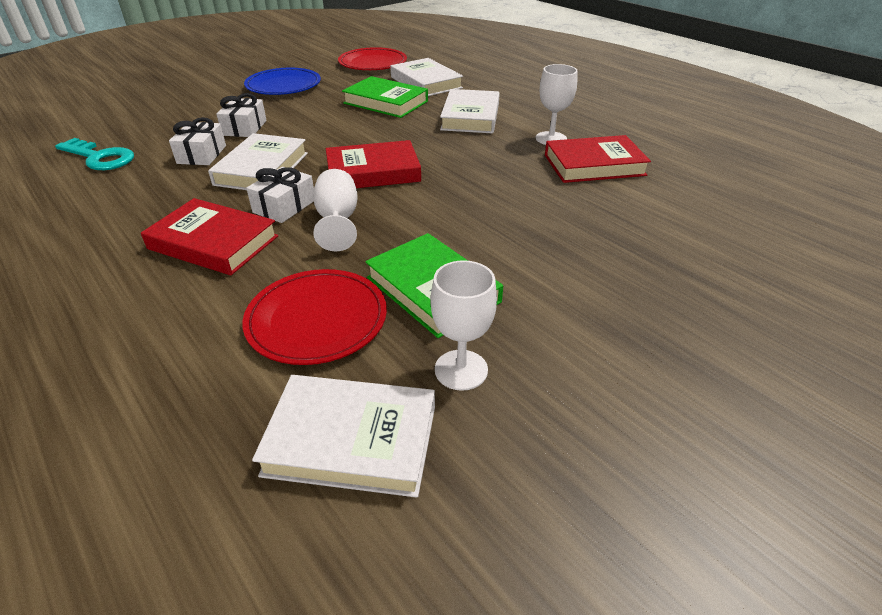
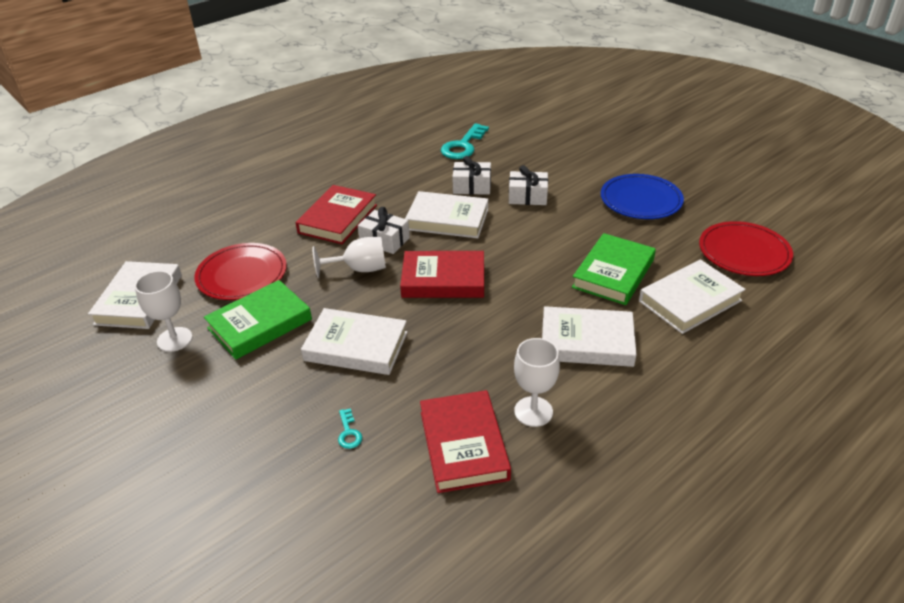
camera: 90 degrees right, 0 degrees up
red book [326,140,421,188] -> red book turned 75 degrees counterclockwise [400,251,484,298]
none -> white book [301,308,407,375]
none -> turquoise key [338,408,362,449]

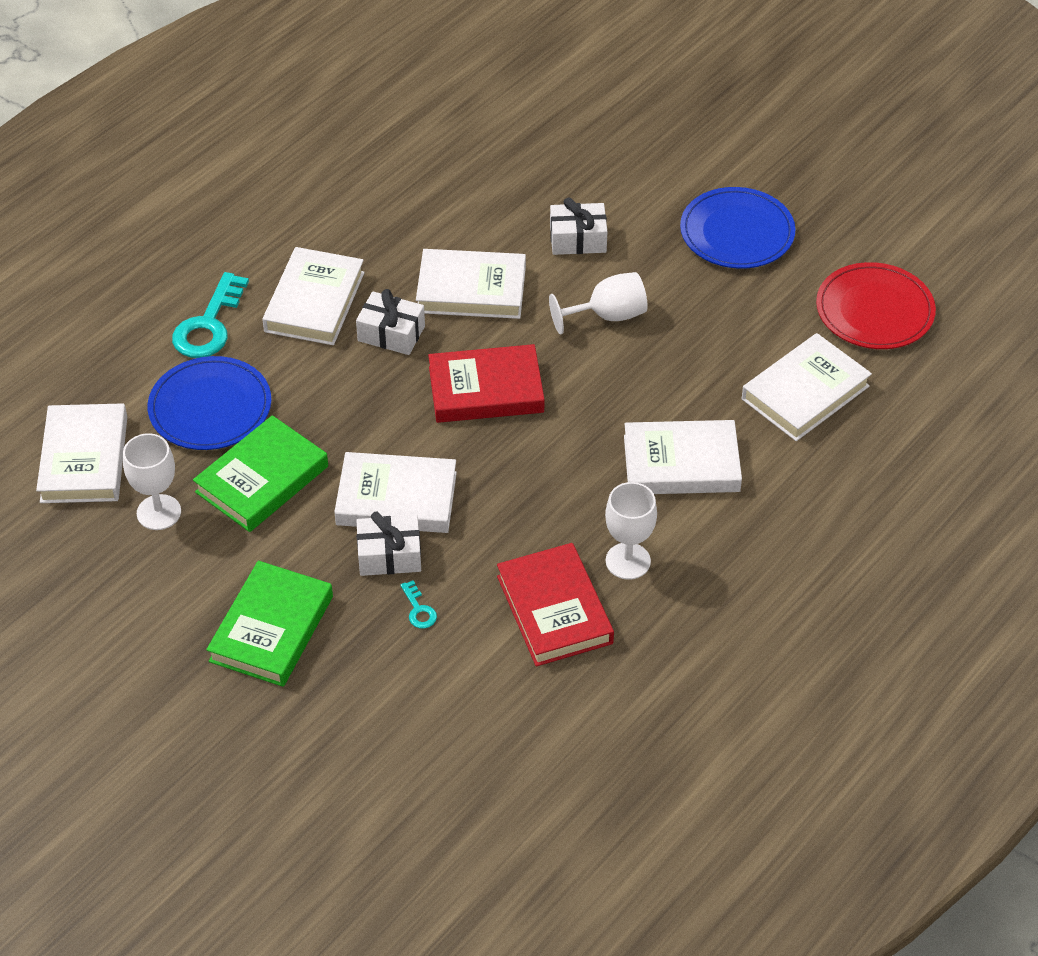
camera: 10 degrees left, 10 degrees up
red plate [194,243,287,300] -> blue plate [148,356,271,450]
red book [296,185,377,244] -> white book [262,247,365,345]
white goblet [312,237,386,278] -> white goblet moved to [549,272,648,334]
turquoise key [441,123,489,159] -> turquoise key moved to [172,272,249,358]
white gift [452,156,491,195] -> white gift moved to [356,512,421,576]
green book [572,233,656,305] -> green book moved to [206,561,333,687]

